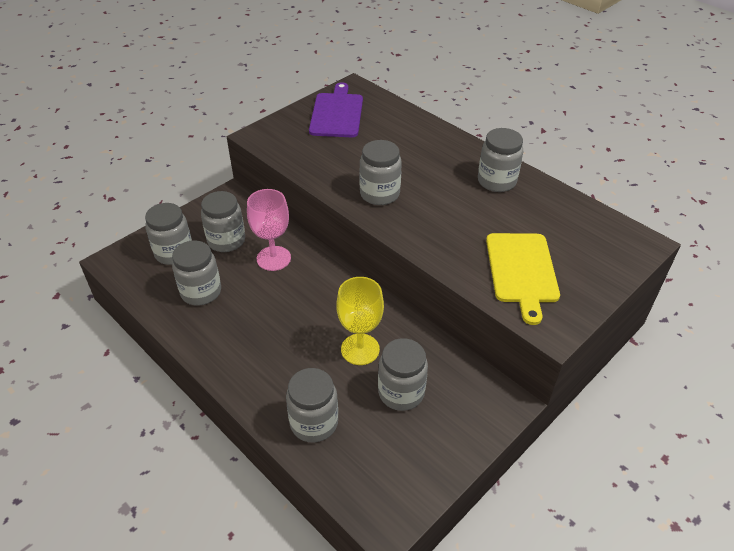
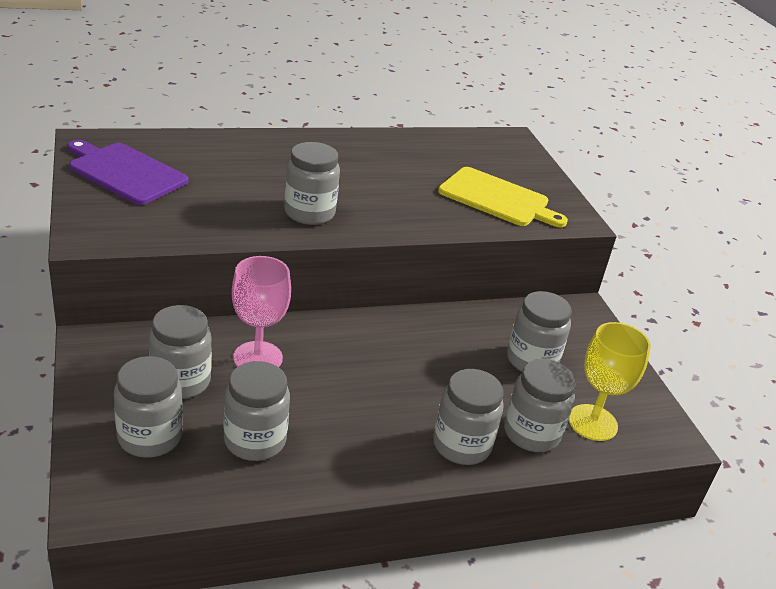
camera: 65 degrees left, 10 degrees down
yellow goblet [337,277,384,365] -> yellow goblet moved to [569,322,651,441]
grey jar [478,128,523,192] -> grey jar moved to [433,369,504,465]

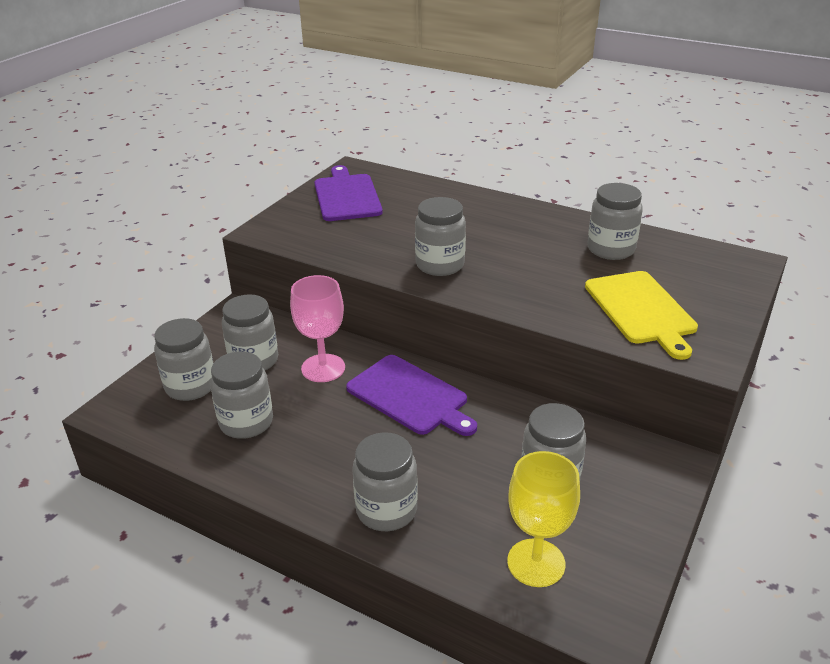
camera: 50 degrees right, 0 degrees up
grey jar [504,359,576,452] -> grey jar moved to [587,183,643,260]
none -> purple cutting board [346,355,477,436]

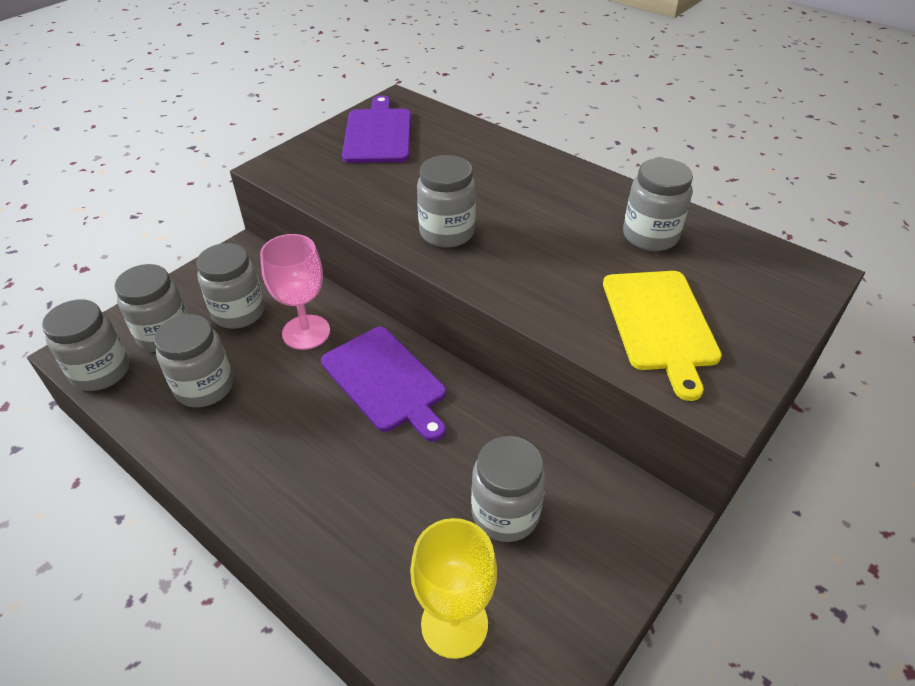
camera: 10 degrees right, 10 degrees up
grey jar [352,432,418,531] -> grey jar moved to [42,299,129,391]

